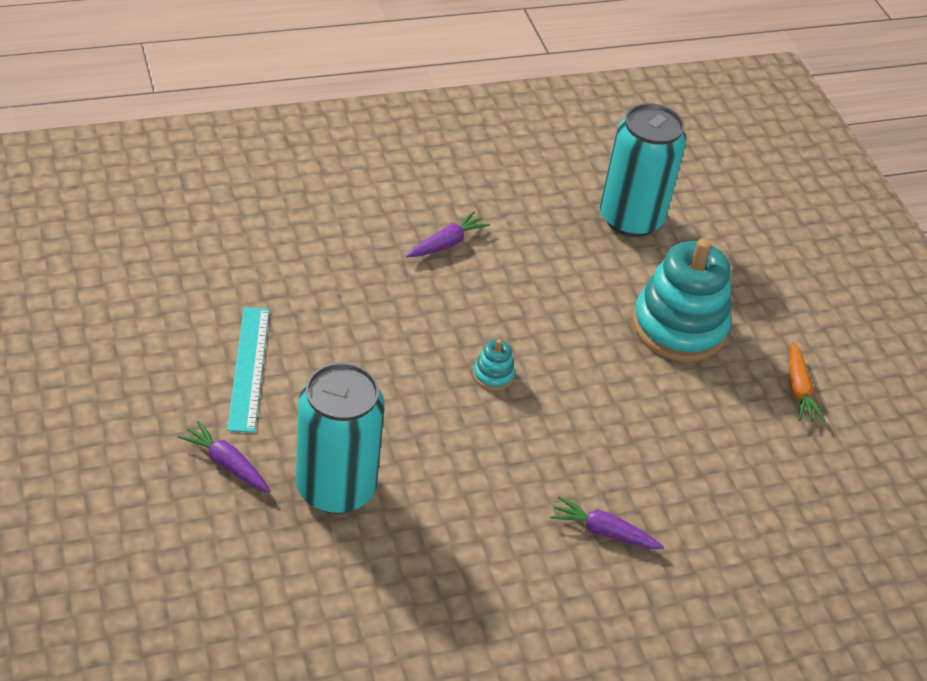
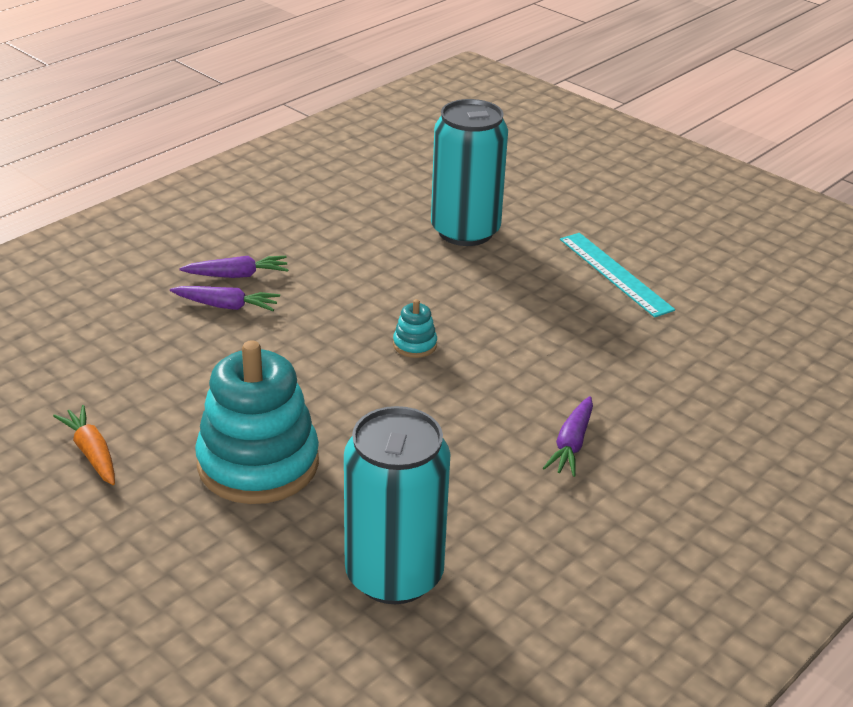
camera: 155 degrees right, 10 degrees down
purple carrot [177,420,271,493] -> purple carrot moved to [170,286,280,311]

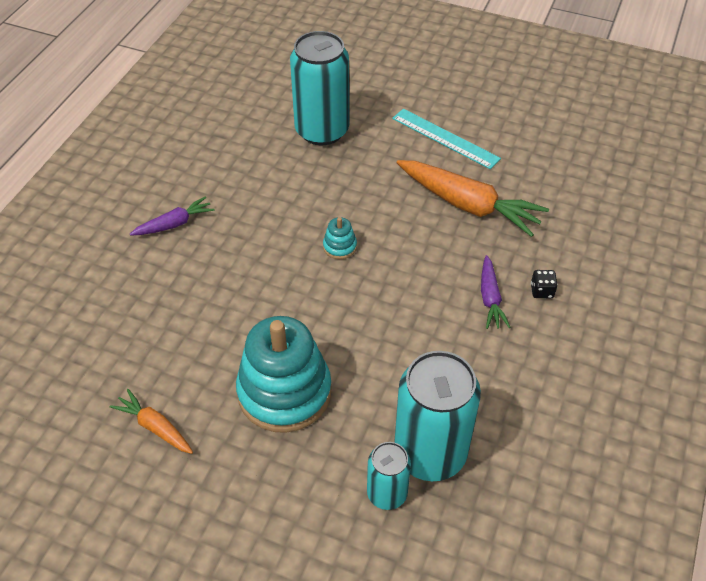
camera: 20 degrees left, 15 degrees up
purple carrot [170,286,280,311] -> none
none -> turquoise can [367,442,411,510]
none -> orange carrot [397,160,549,237]
none -> black dice [531,270,558,298]

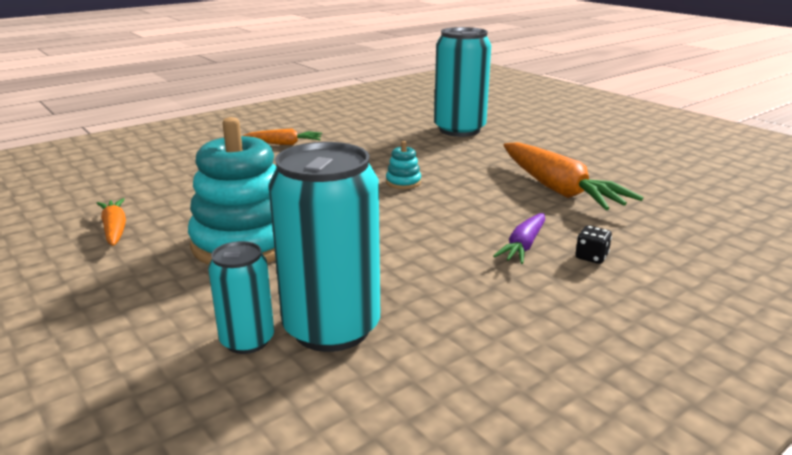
camera: 30 degrees right, 25 degrees down
purple carrot [130,196,214,236] -> orange carrot [243,128,322,145]
turquoise ruler [392,109,501,169] -> none

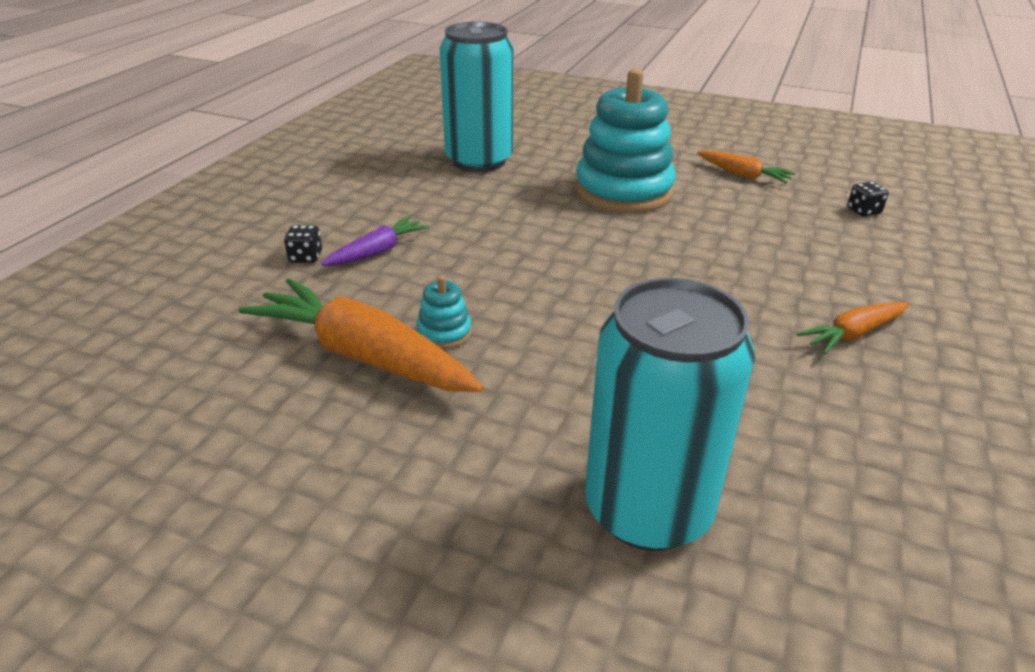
camera: 150 degrees right, 10 degrees up
turquoise can [208,241,274,354] -> none
turquoise stacking toy [386,141,421,189] -> turquoise stacking toy moved to [417,275,471,349]
purple carrot [493,213,545,264] -> purple carrot turned 45 degrees clockwise [321,216,429,266]
none -> black dice [847,182,889,217]

